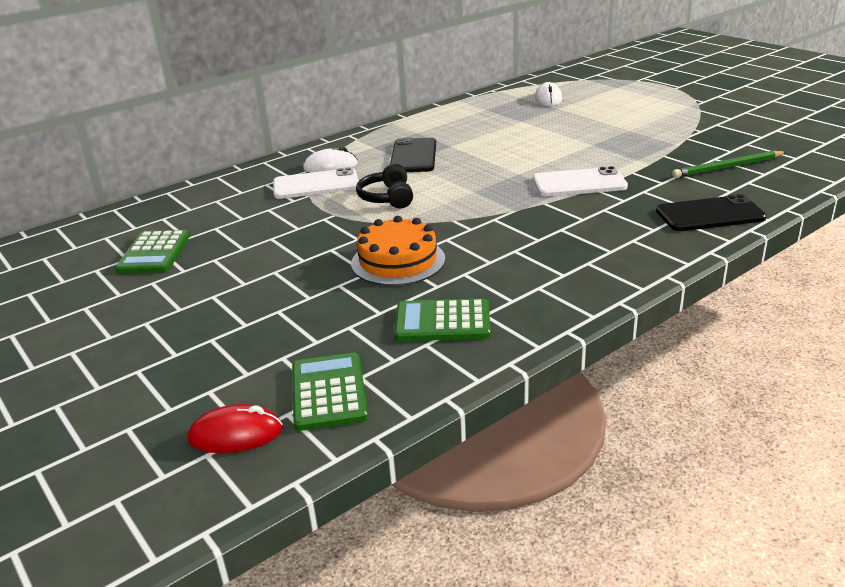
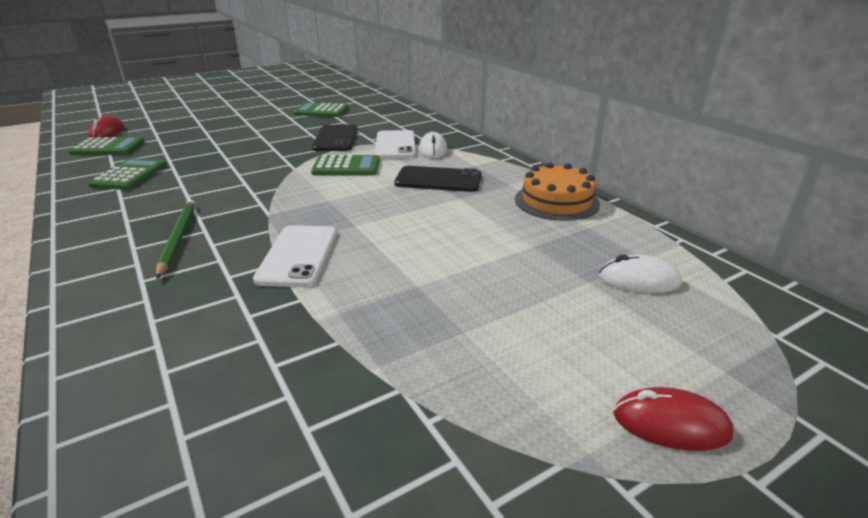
camera: 95 degrees right, 0 degrees up
orange cake [351,216,445,286] -> orange cake moved to [515,162,600,221]
black headphones [356,164,413,208] -> green calculator [311,155,380,175]
black phone [656,194,767,231] -> black phone moved to [312,125,358,151]
green pencil [672,151,786,178] -> green pencil moved to [156,200,196,279]
none -> red mouse [613,387,734,451]

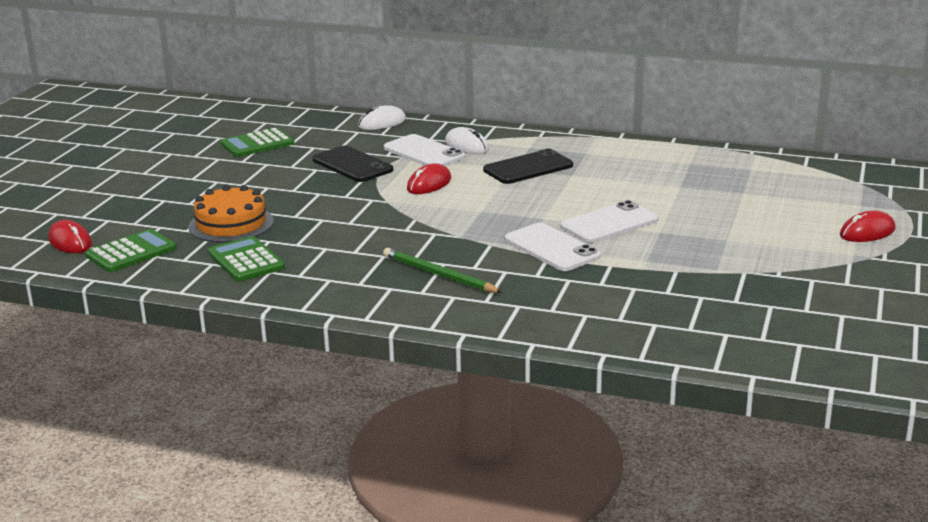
camera: 40 degrees left, 5 degrees down
green calculator [311,155,380,175] -> red mouse [407,163,451,194]
orange cake [515,162,600,221] -> orange cake moved to [188,185,274,243]
white mouse [599,254,682,293] -> white mouse moved to [358,105,406,130]
none -> white phone [560,200,658,243]

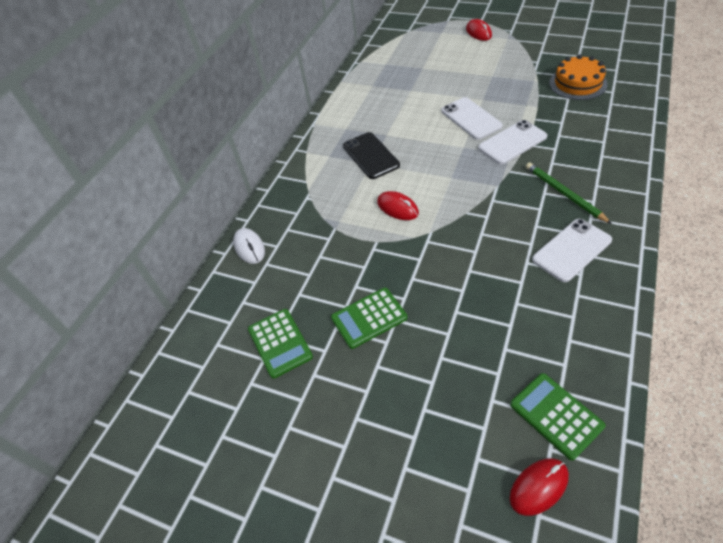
camera: 80 degrees left, 25 degrees up
orange cake [188,185,274,243] -> orange cake moved to [549,55,608,100]
green calculator [208,236,285,282] -> green calculator moved to [331,288,407,349]
black phone [313,146,393,182] -> none
green pencil [383,248,503,293] -> green pencil turned 105 degrees clockwise [526,162,612,224]
white phone [384,134,466,166] -> white phone moved to [532,219,612,282]
white mouse [445,127,489,154] -> none

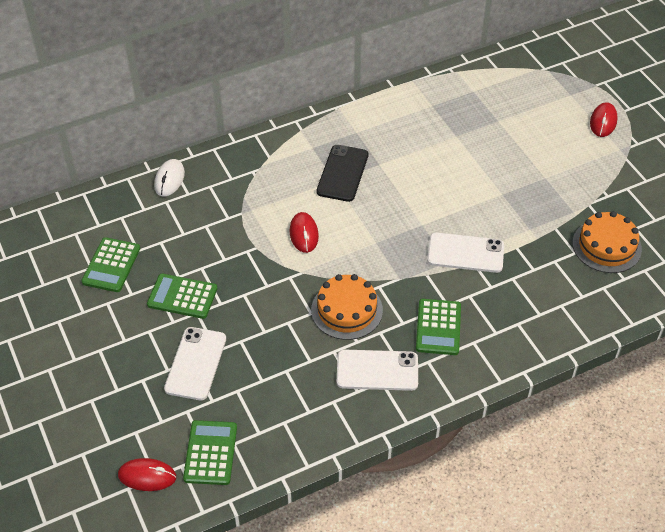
camera: 35 degrees right, 0 degrees up
white phone [441,97,503,140] -> white phone moved to [164,327,226,400]
green pencil [526,162,612,224] -> green calculator [416,299,461,355]
none -> orange cake [311,274,383,340]

